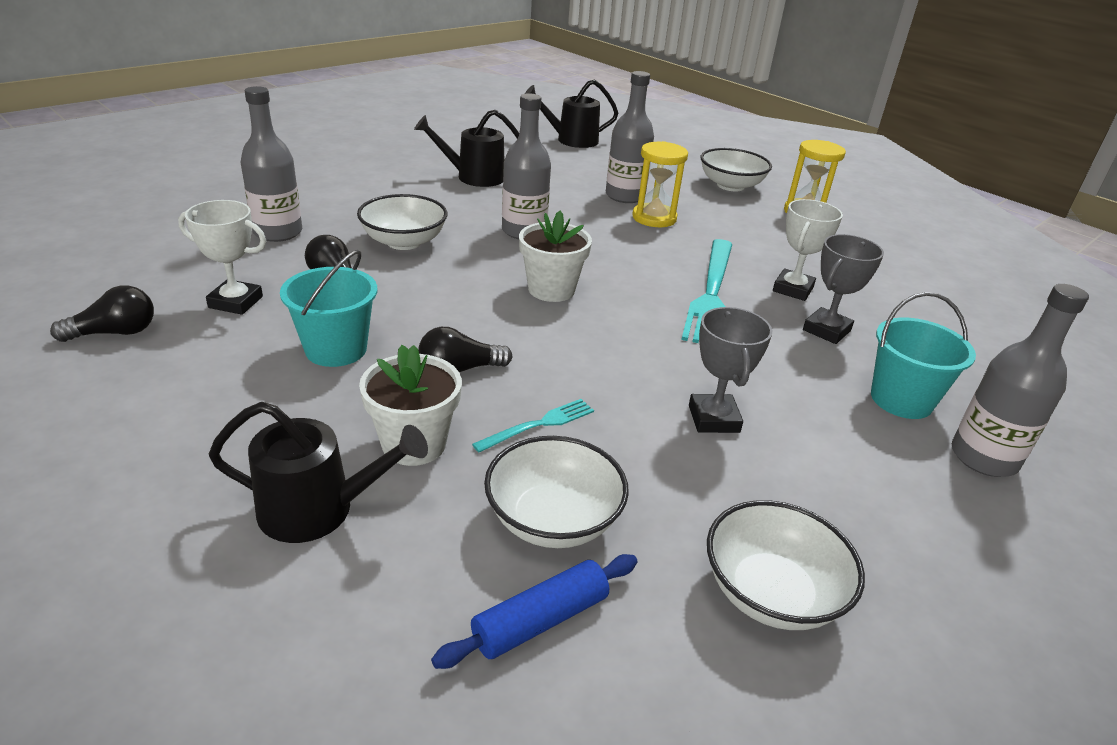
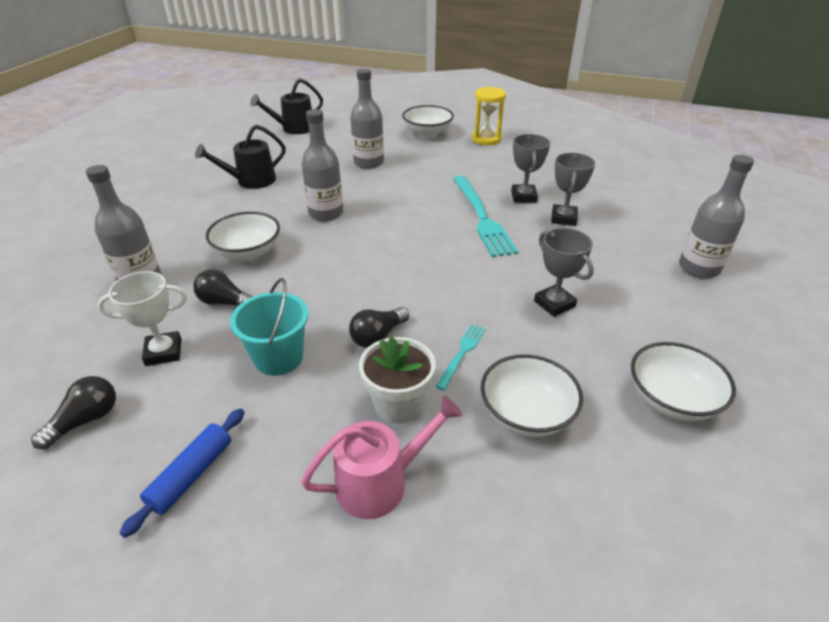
camera: 25 degrees left, 5 degrees up
black watering can [209,402,428,543] -> pink watering can [301,396,463,519]
blue rolling pin [431,554,638,669] -> blue rolling pin moved to [119,408,245,538]
white flower pot [519,211,592,302] -> none
yellow hourglass [632,141,688,227] -> none
white trophy [773,199,843,301] -> grey trophy [511,134,550,203]
turquoise bucket [871,292,976,419] -> none

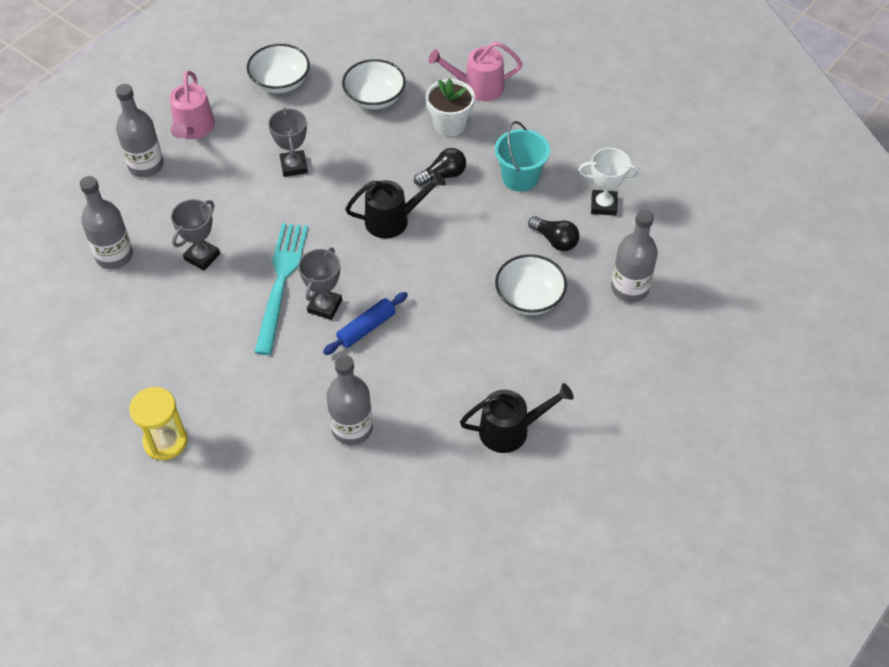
camera: 160 degrees left, 15 degrees up
black light bulb [31,376,116,449] -> none
blue rolling pin [119,408,245,538] -> blue rolling pin moved to [323,292,408,355]
black watering can [250,78,323,134] -> black watering can moved to [345,172,445,239]
grey bottle [302,109,343,221] -> grey bottle moved to [80,176,133,269]
white bowl [402,105,454,138] -> none
turquoise fork [435,324,486,391] -> none
grey trophy [511,134,550,203] -> grey trophy moved to [298,248,342,320]
none -> pink watering can [170,71,215,139]

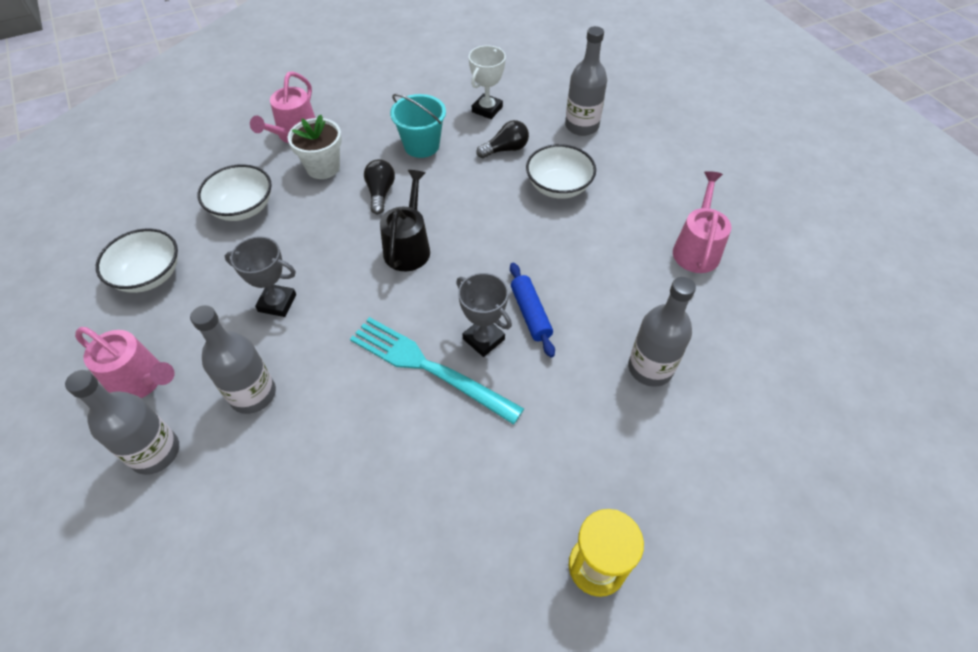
camera: 65 degrees left, 0 degrees up
grey bottle [80,176,133,269] -> grey bottle moved to [190,305,276,414]
grey trophy [171,199,220,271] -> none
black watering can [460,383,574,453] -> pink watering can [673,171,732,273]

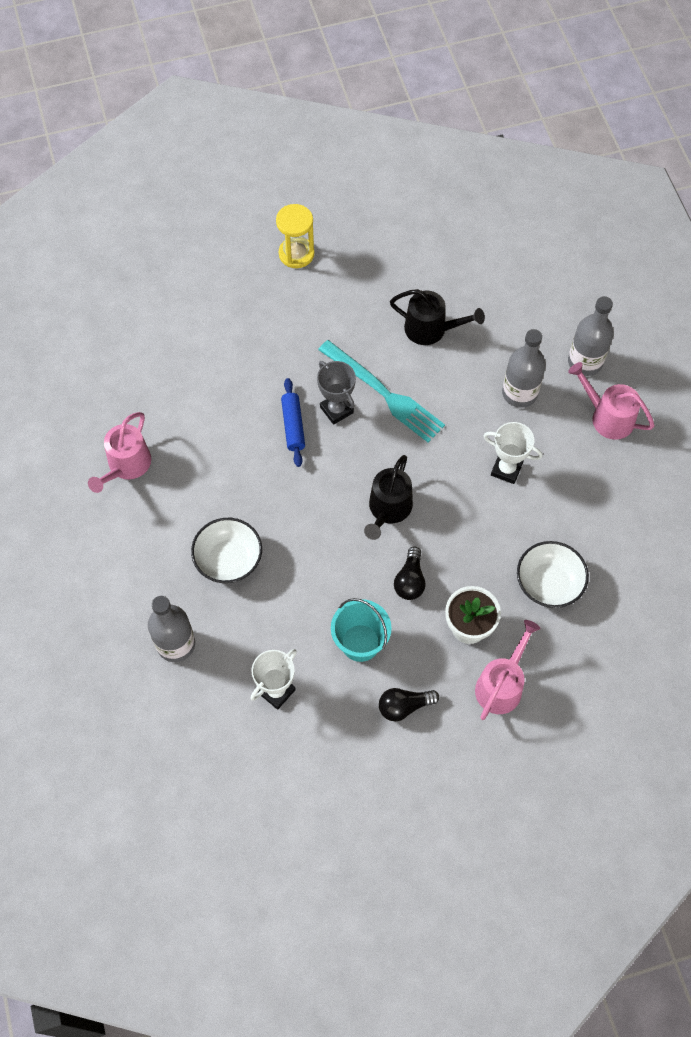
camera: 170 degrees left, 10 degrees up
white bowl [96,228,178,293] -> none
grey trophy [225,236,296,317] -> white trophy [484,422,542,484]
black light bulb [476,120,529,158] -> black light bulb moved to [379,688,439,721]
grey bottle [628,277,696,387] -> none
none -> black watering can [390,289,485,345]

